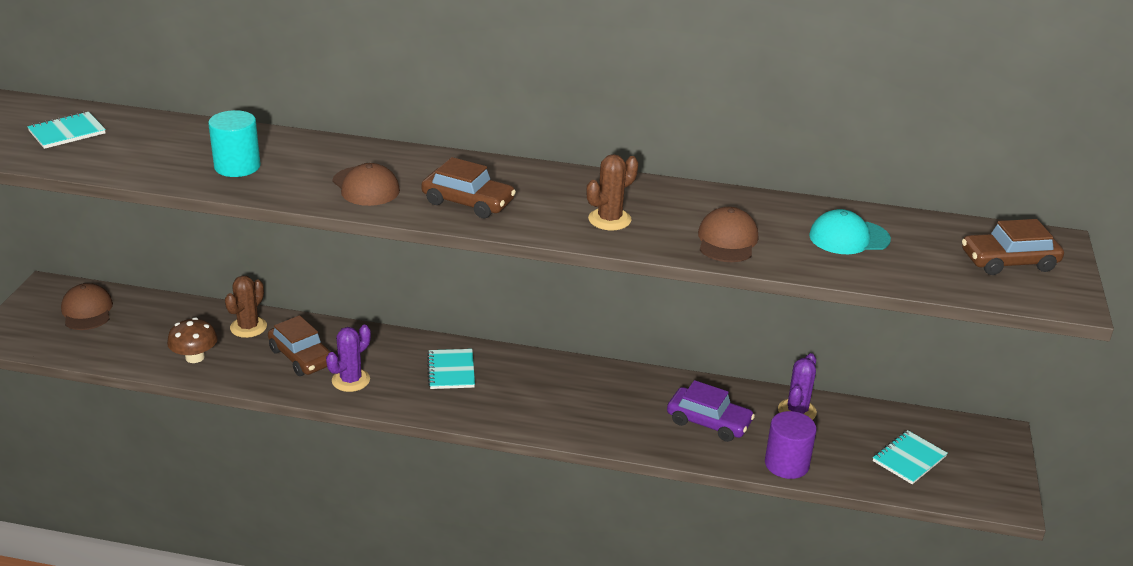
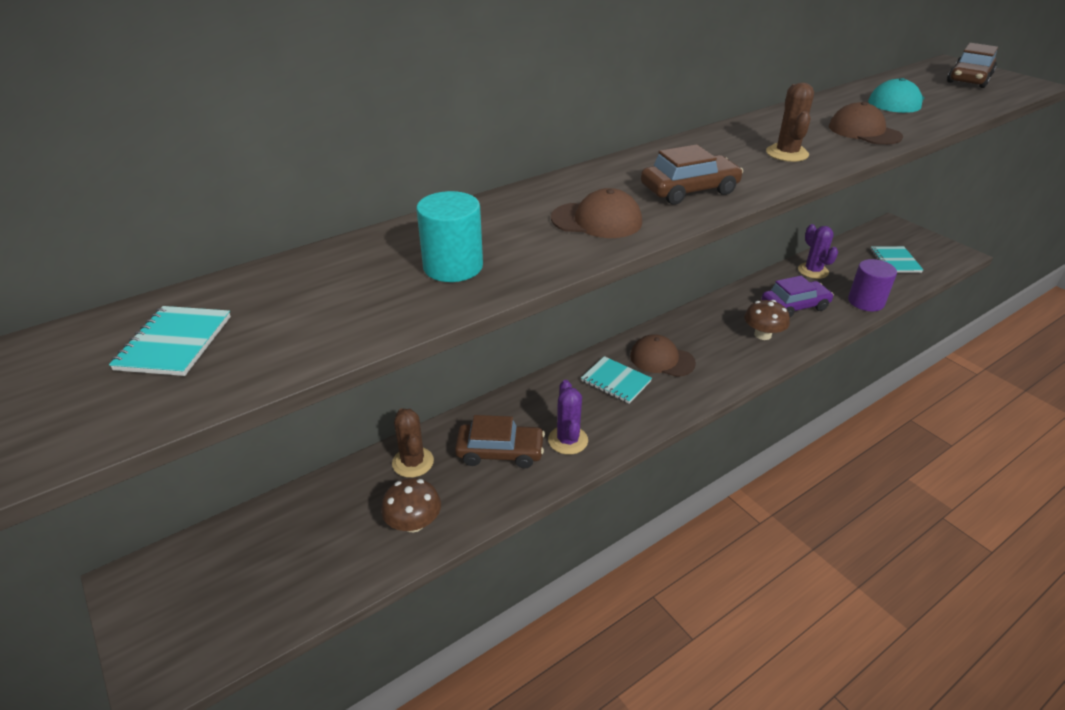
camera: 45 degrees left, 5 degrees up
brown cap [61,283,113,330] -> brown cap moved to [630,334,696,377]
none -> brown mushroom [744,300,790,340]

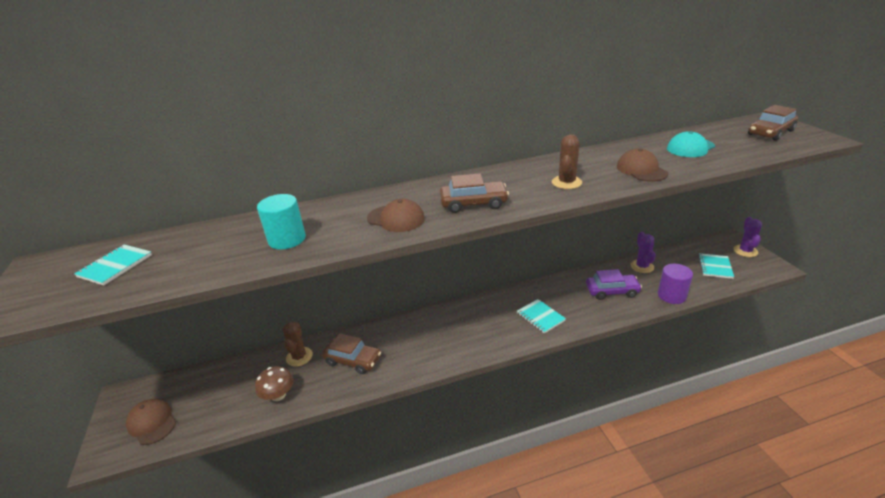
camera: 20 degrees right, 5 degrees down
purple cactus [548,380,588,455] -> purple cactus moved to [733,217,762,257]
turquoise notebook [581,356,652,404] -> turquoise notebook moved to [517,299,566,333]
brown cap [630,334,696,377] -> brown cap moved to [126,399,176,445]
brown mushroom [744,300,790,340] -> none

